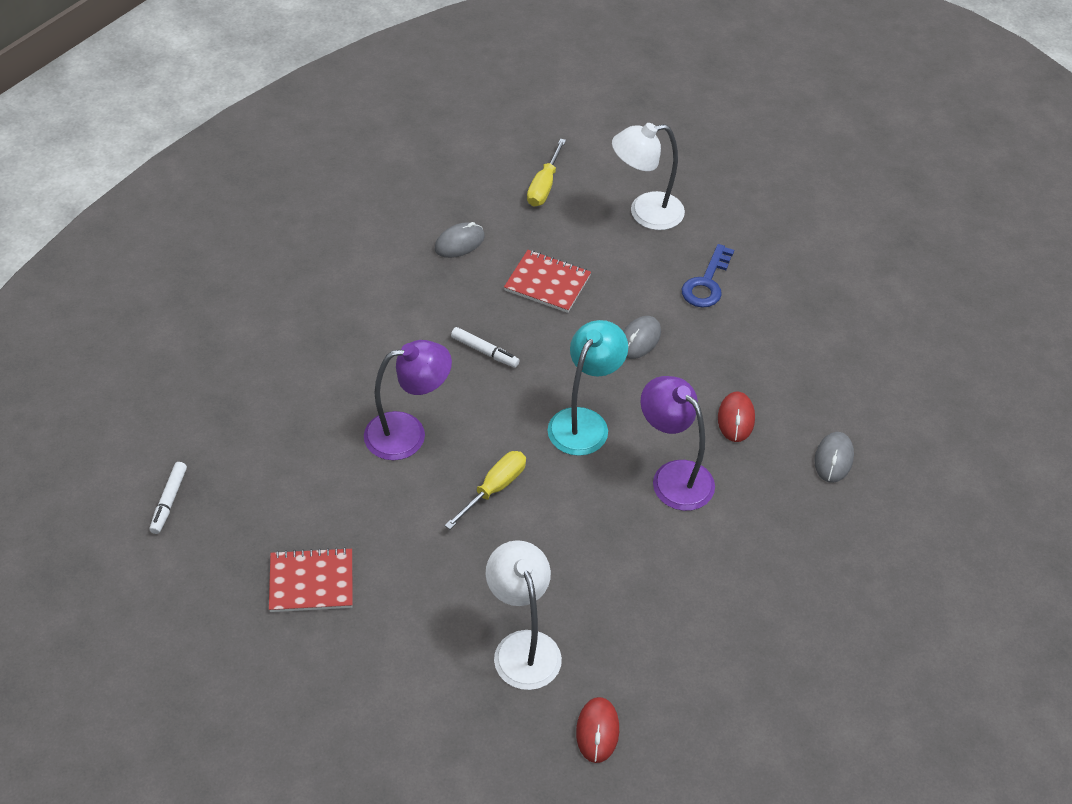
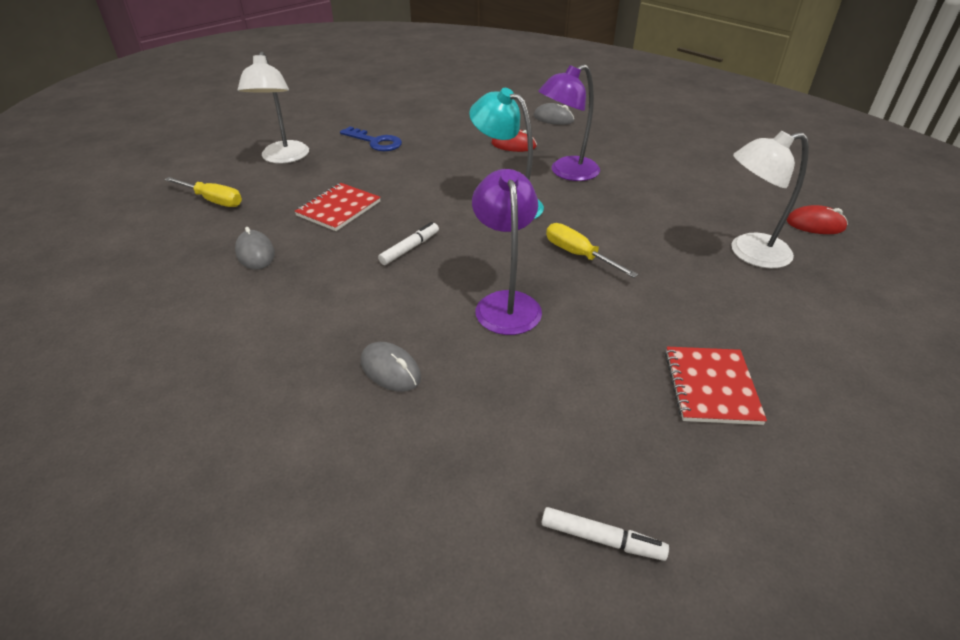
camera: 80 degrees left, 10 degrees down
grey mouse [623,316,661,359] -> grey mouse moved to [361,342,421,392]

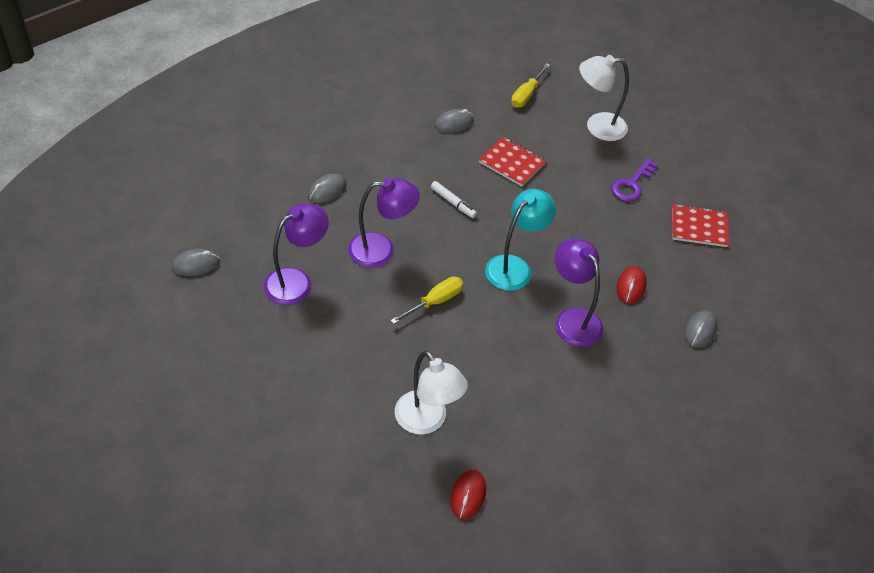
camera: 90 degrees right, 10 degrees up
blue key [340,126,402,151] -> purple key [611,158,659,202]
white marker [542,507,669,561] -> grey mouse [172,249,220,276]
red notebook [665,347,767,425] -> red notebook moved to [672,204,729,247]
white lamp [731,131,809,268] -> white lamp turned 150 degrees clockwise [395,351,468,435]
none -> purple lamp [264,203,329,305]

